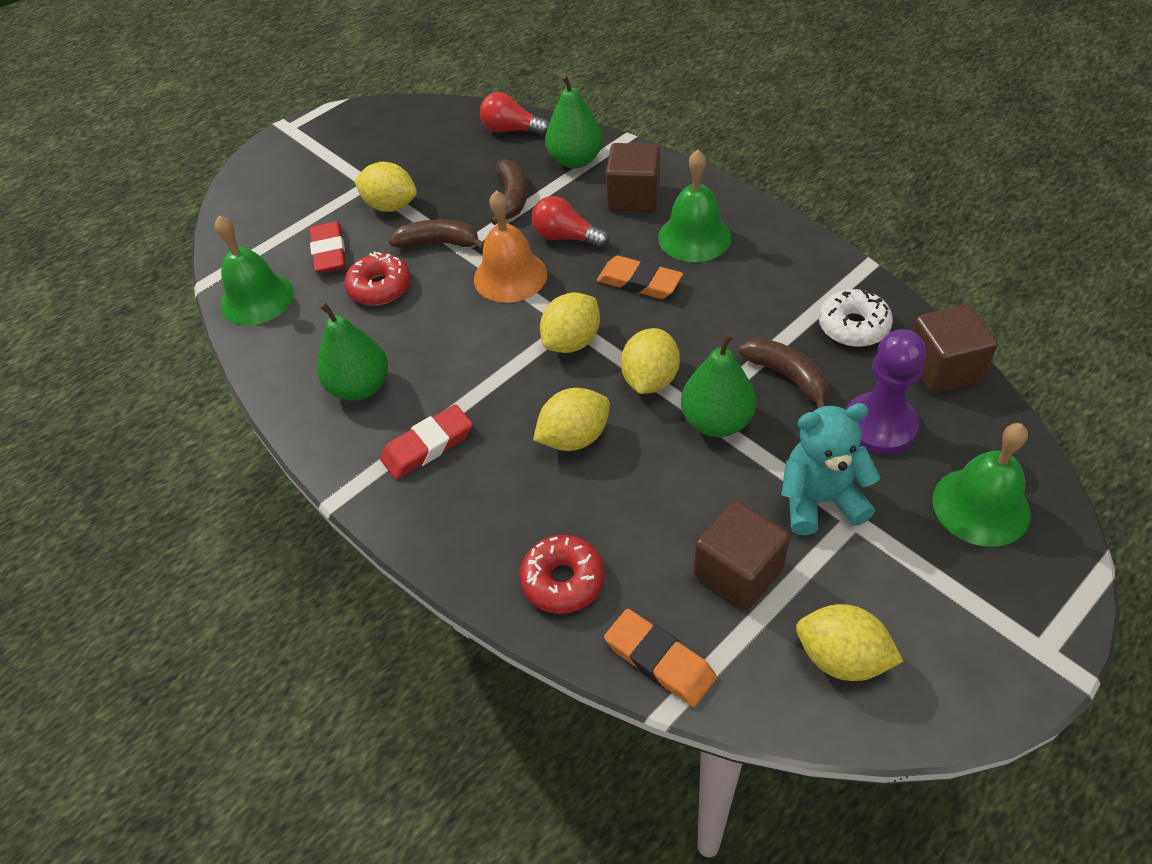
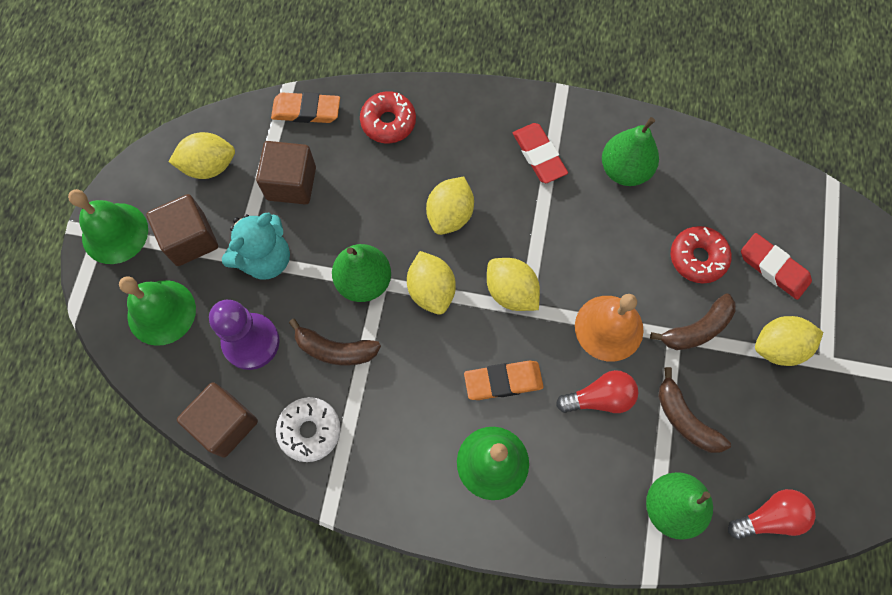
camera: 140 degrees right, 20 degrees up
green bell [215,216,294,326] -> green bell moved to [68,189,148,264]
red eraser [380,404,473,479] -> red eraser turned 45 degrees counterclockwise [513,123,568,183]
yellow lemon [540,293,600,353] -> yellow lemon turned 45 degrees counterclockwise [487,258,540,311]
brown cube [606,143,660,212] -> brown cube moved to [146,194,218,266]

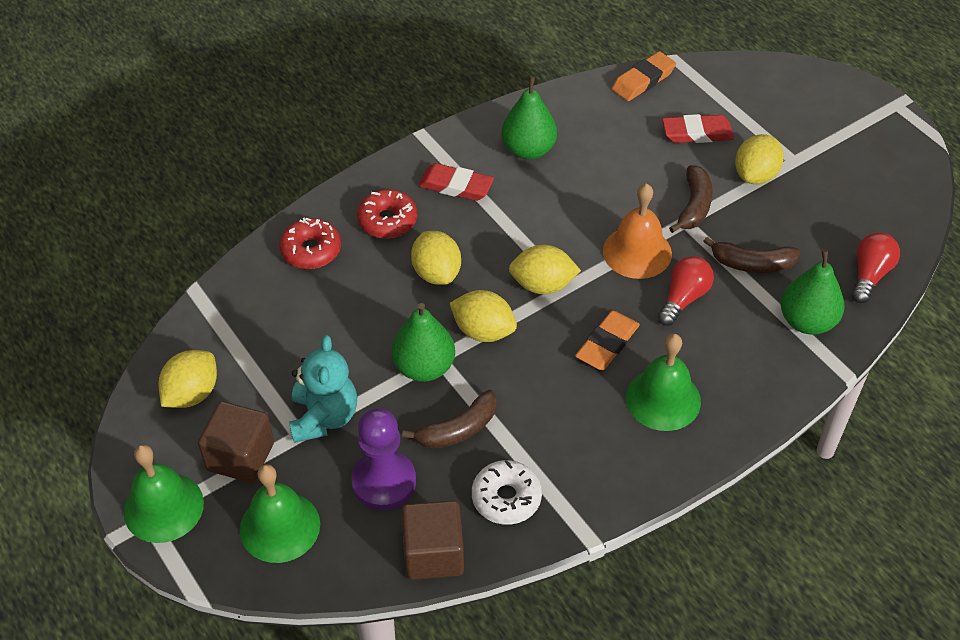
camera: 45 degrees left, 20 degrees down
brown cube [256,141,316,205] -> none
orange eraser [271,92,340,123] -> orange eraser moved to [612,51,676,101]
red donut [671,226,732,283] -> red donut moved to [357,189,417,238]

